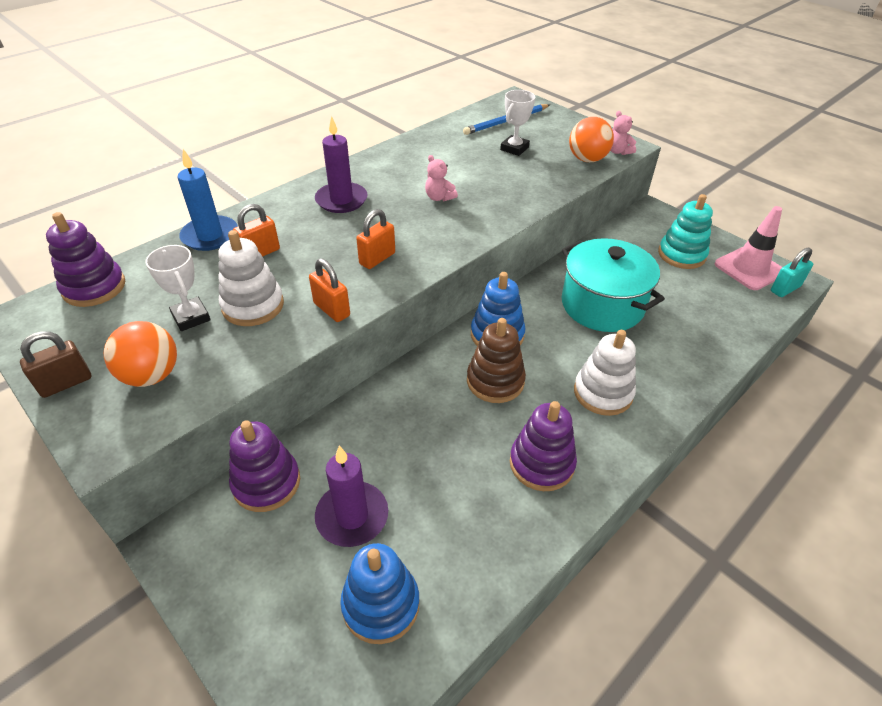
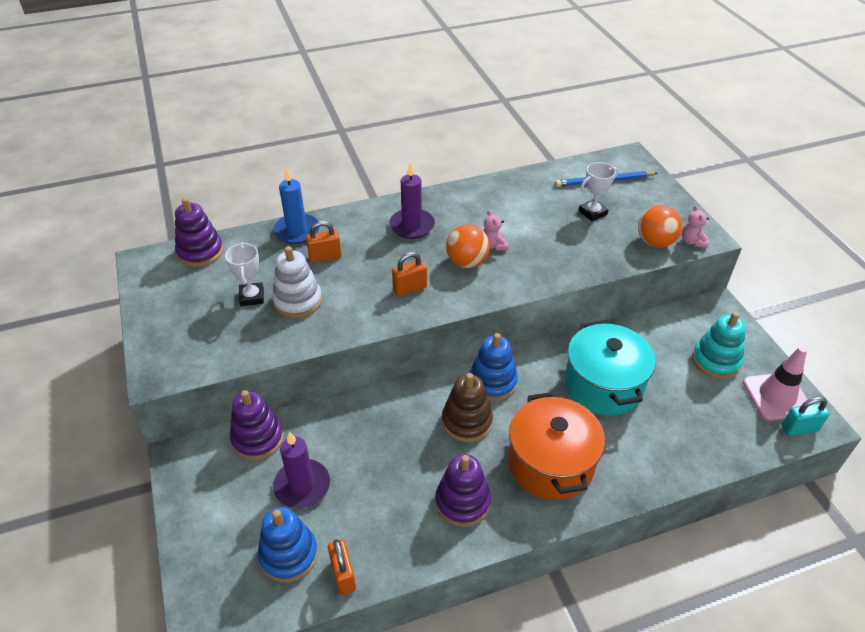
camera: 25 degrees right, 0 degrees up
brown padlock [20,331,91,398] -> none
orange ball [104,321,177,387] -> orange ball moved to [446,224,490,268]
orange padlock [309,258,350,322] -> orange padlock moved to [328,539,356,595]
white stacking toy [574,330,636,416] -> orange pot [508,392,605,500]

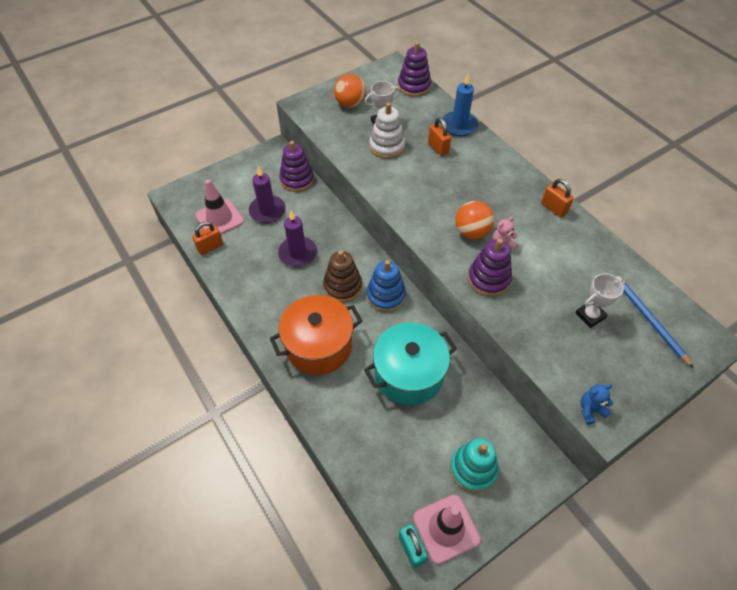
camera: 75 degrees right, 10 degrees up
blue stacking toy [258,507,318,582] -> pink traffic cone [195,179,244,234]
purple candle [389,162,435,239] -> purple candle moved to [278,211,317,267]
orange padlock [392,252,427,296] -> orange padlock moved to [541,179,574,218]
purple stacking toy [435,454,491,527] -> purple stacking toy moved to [468,238,512,297]
white trophy [579,162,618,221] -> white trophy turned 75 degrees counterclockwise [575,273,624,328]
orange ball [638,205,682,248] -> orange ball moved to [334,74,366,108]
pink teddy bear [682,205,709,248] -> blue teddy bear [581,384,613,425]

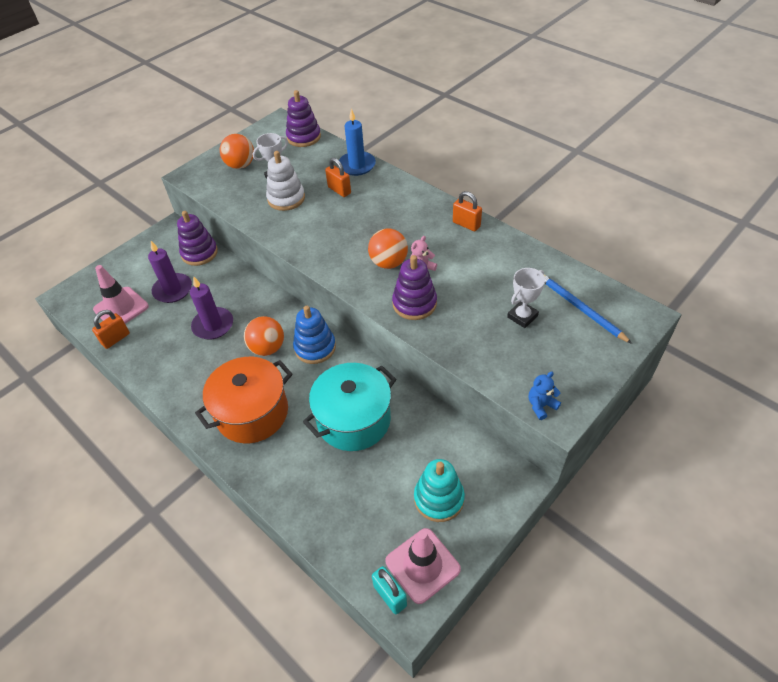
camera: 10 degrees left, 5 degrees down
brown stacking toy [323,250,362,302] -> orange ball [244,316,284,356]

